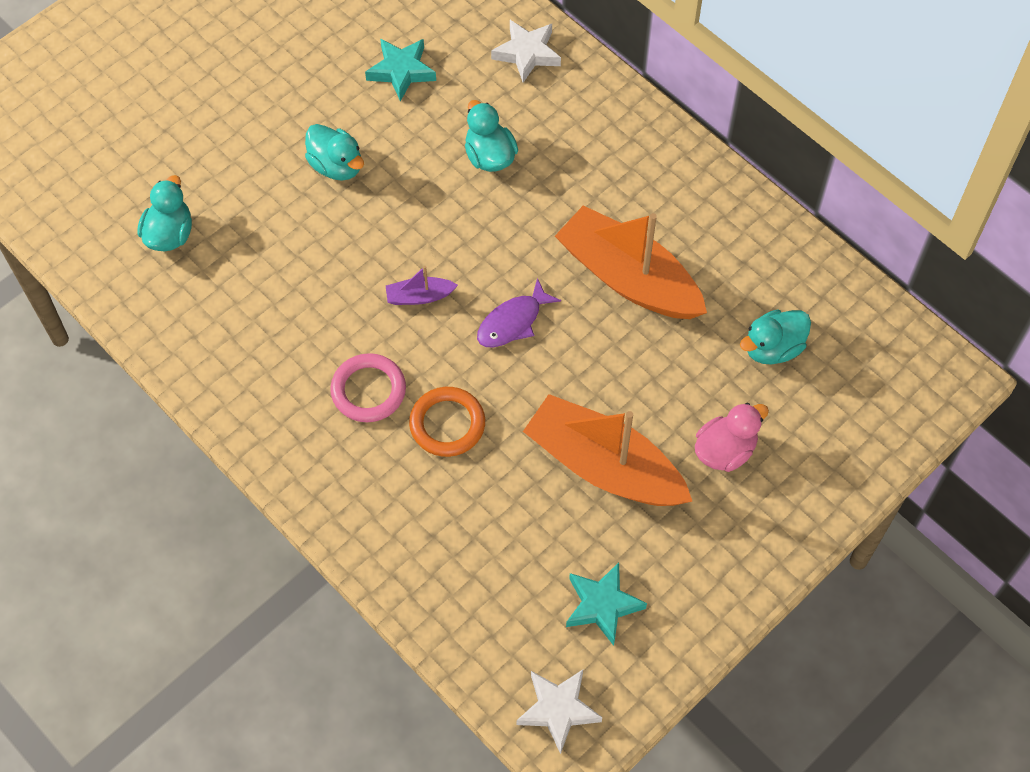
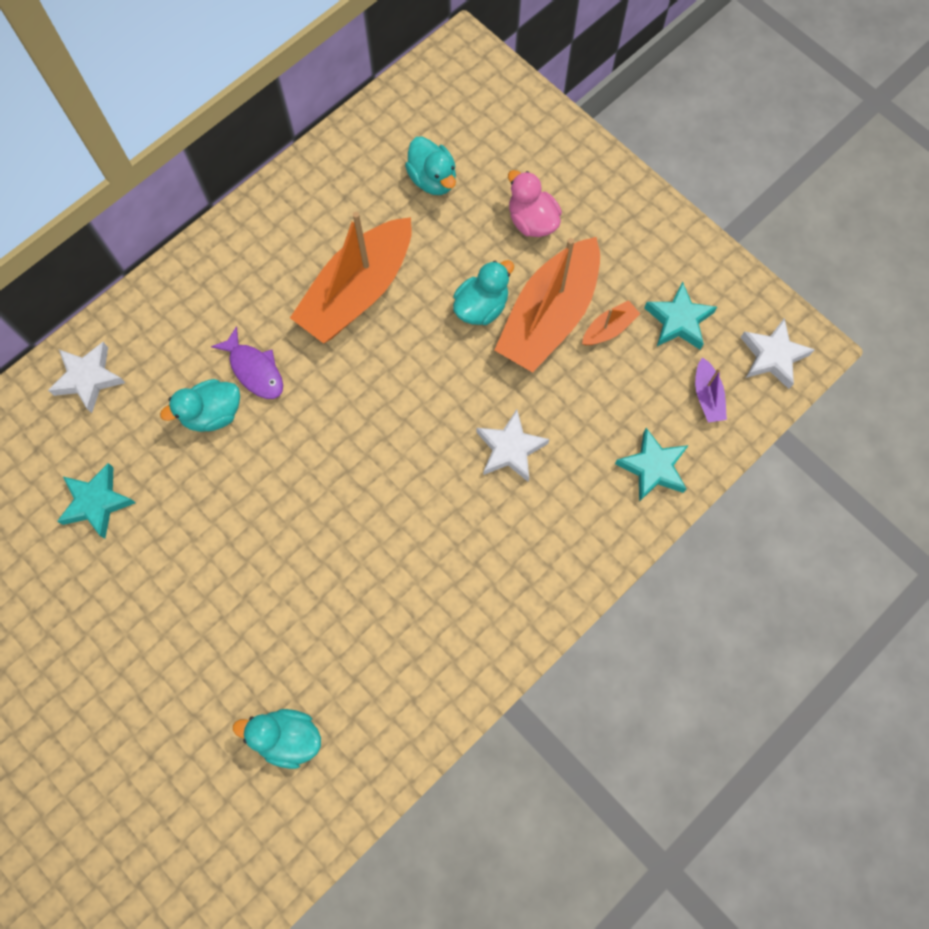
camera: 90 degrees left, 10 degrees up
turquoise duck [305,124,364,181] -> turquoise duck moved to [453,260,514,325]
pink ring [330,353,406,422] -> none
purple boat [386,266,458,305] -> purple boat moved to [695,357,727,422]
orange ring [409,387,485,457] -> white star [476,409,549,482]
purple fish [477,278,561,347] -> purple fish moved to [211,326,283,399]
none -> orange boat [582,300,640,345]
none -> turquoise star [615,428,689,502]

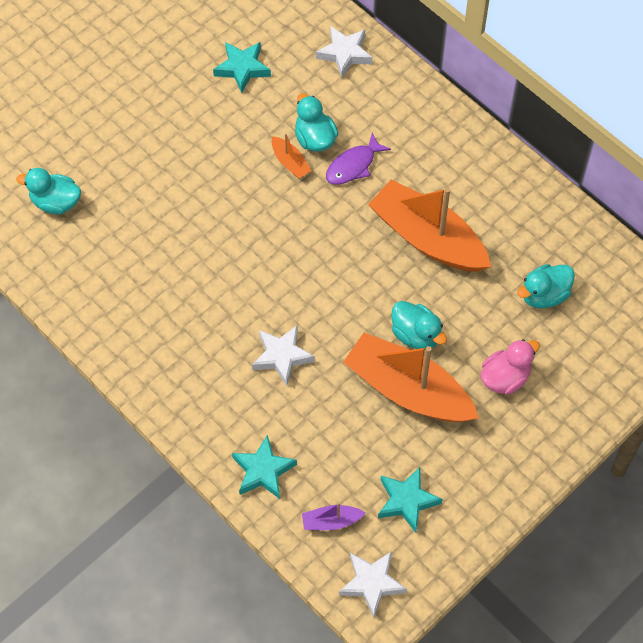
camera: 90 degrees right, 10 degrees down
turquoise duck [233,709,321,769] -> turquoise duck turned 90 degrees counterclockwise [16,168,81,214]
orange boat [582,300,640,345] -> orange boat moved to [271,133,312,179]

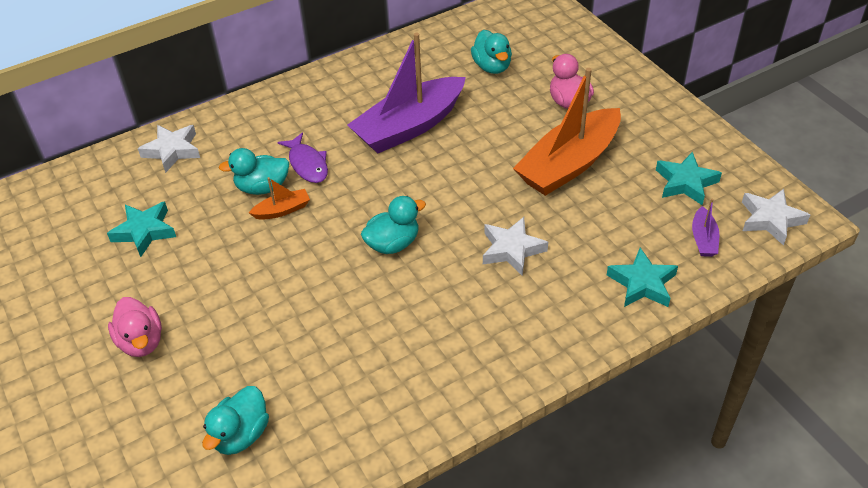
camera: 75 degrees left, 15 degrees down
orange boat [368,180,491,272] -> purple boat [347,33,466,153]
turquoise duck [391,301,447,350] -> turquoise duck moved to [361,196,426,254]
none -> pink duck [108,297,162,357]

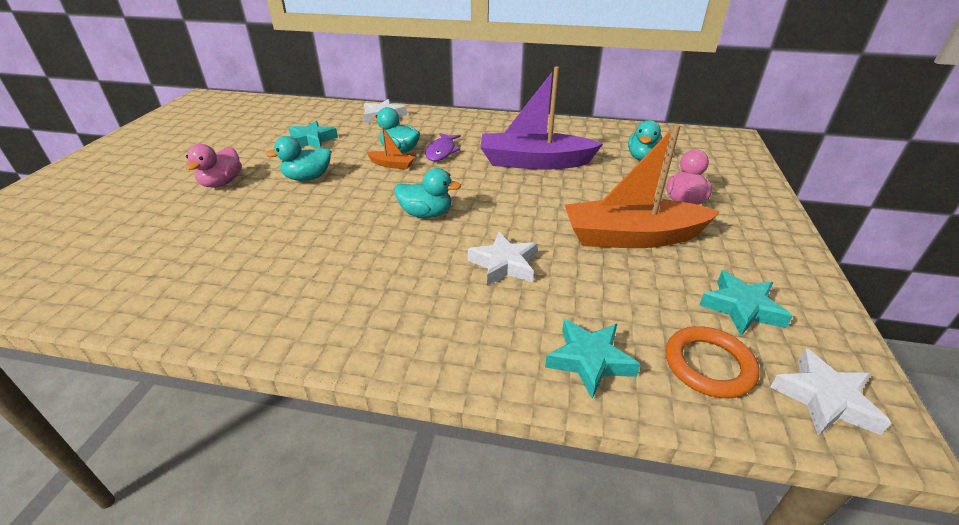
camera: 40 degrees right, 10 degrees down
turquoise duck [202,386,269,455] -> turquoise duck moved to [265,136,331,181]
purple boat [692,198,719,257] -> orange ring [666,326,760,398]

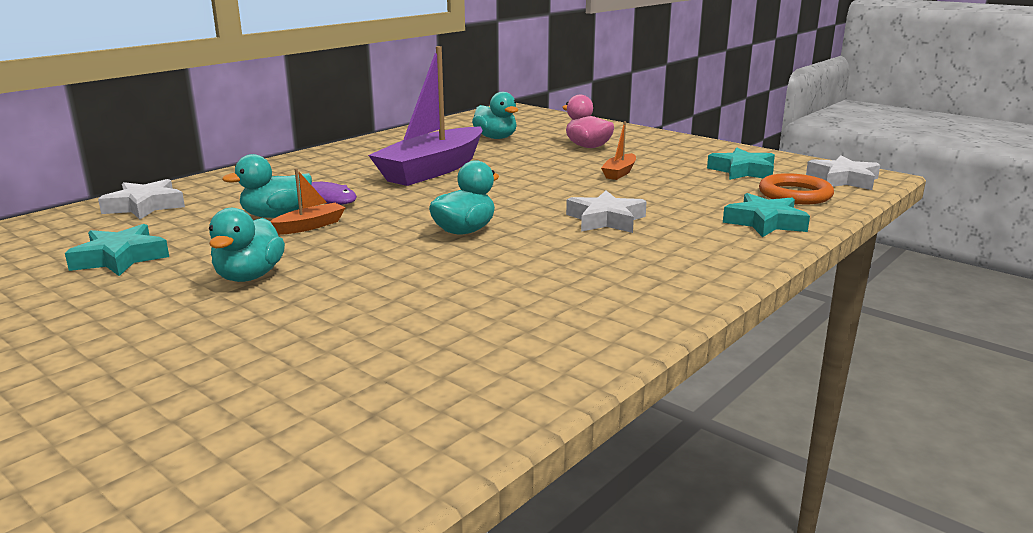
camera: 60 degrees left, 15 degrees down
pink duck [185,144,242,187] -> none
orange boat [565,124,720,248] -> orange boat [601,122,636,180], size x0.42

